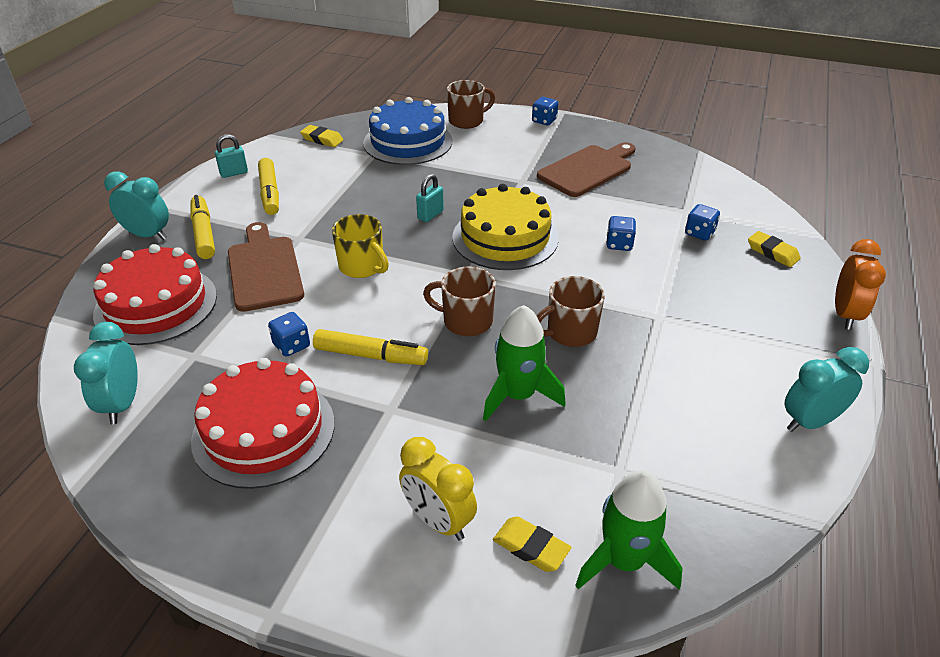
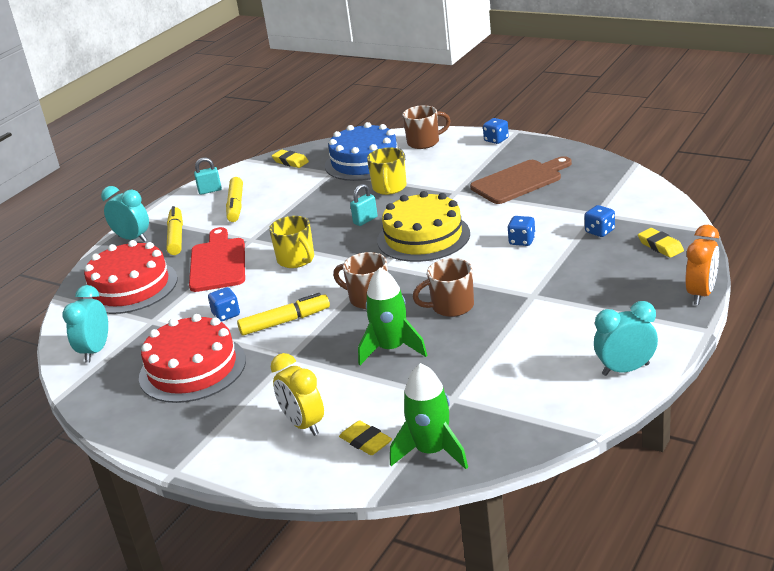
camera: 15 degrees right, 10 degrees down
brown cutting board [228,222,304,312] -> red cutting board [189,227,245,292]
yellow marker [313,329,428,365] -> yellow marker turned 45 degrees counterclockwise [237,293,330,336]
none -> yellow mug [367,147,407,195]

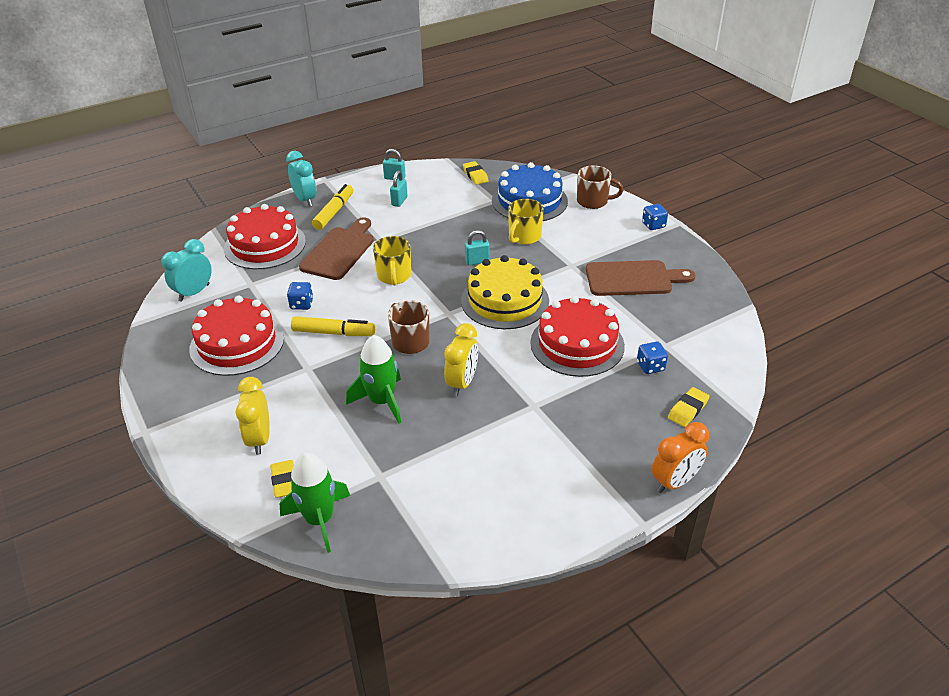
camera: 25 degrees right, 10 degrees up
red cutting board [189,227,245,292] -> brown cutting board [299,217,374,280]
yellow marker [226,177,243,222] -> turquoise padlock [390,171,407,207]
brown mug [413,258,474,317] -> yellow clock [444,323,478,396]
blue dice [507,216,536,246] -> red cake [530,296,625,377]
turquoise clock [594,301,658,376] -> none
yellow eraser [638,228,684,258] -> yellow eraser turned 45 degrees clockwise [668,387,709,427]

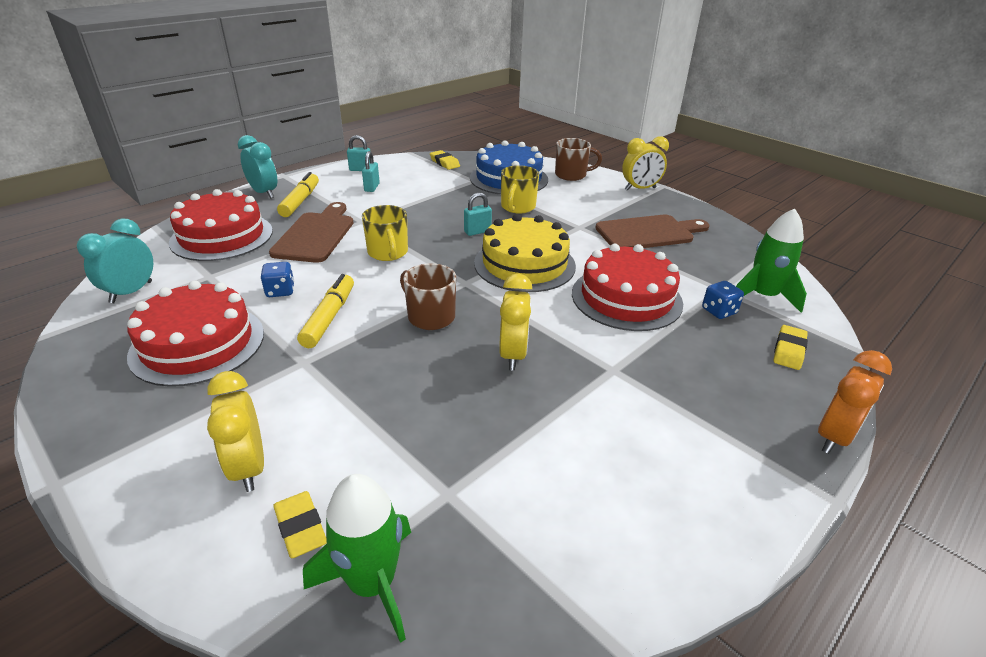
camera: 15 degrees left, 5 degrees down
yellow marker [291,316,375,336] -> yellow marker turned 75 degrees counterclockwise [297,274,354,348]
green rocket [346,335,401,423] -> green rocket moved to [736,208,807,313]
blue dice [642,204,668,230] -> yellow clock [622,136,669,191]

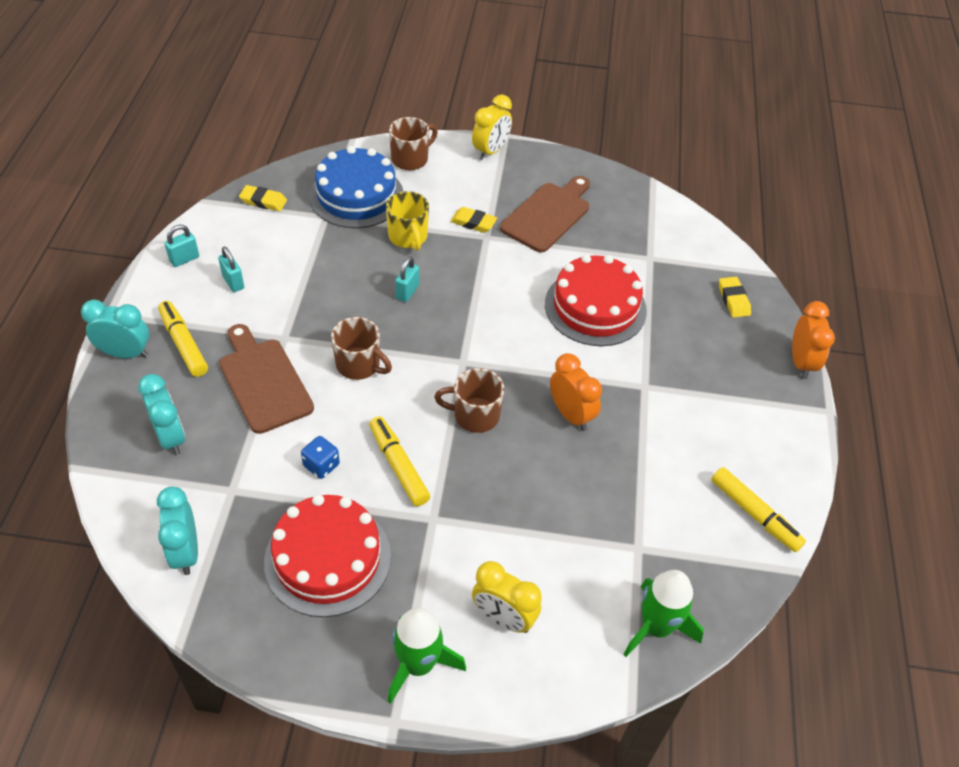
camera: 40 degrees left, 15 degrees up
red cake [169,189,273,261] -> turquoise clock [138,374,185,455]
yellow eraser [273,491,327,558] -> yellow eraser moved to [450,207,497,233]
yellow mug [362,205,408,261] -> brown mug [331,317,392,380]
yellow cake [474,214,576,292] -> none
yellow clock [499,274,532,371] -> orange clock [550,353,602,431]
blue dice [702,281,744,319] -> none
green rocket [736,208,807,313] -> green rocket moved to [387,608,466,704]
none -> yellow marker [711,467,806,552]

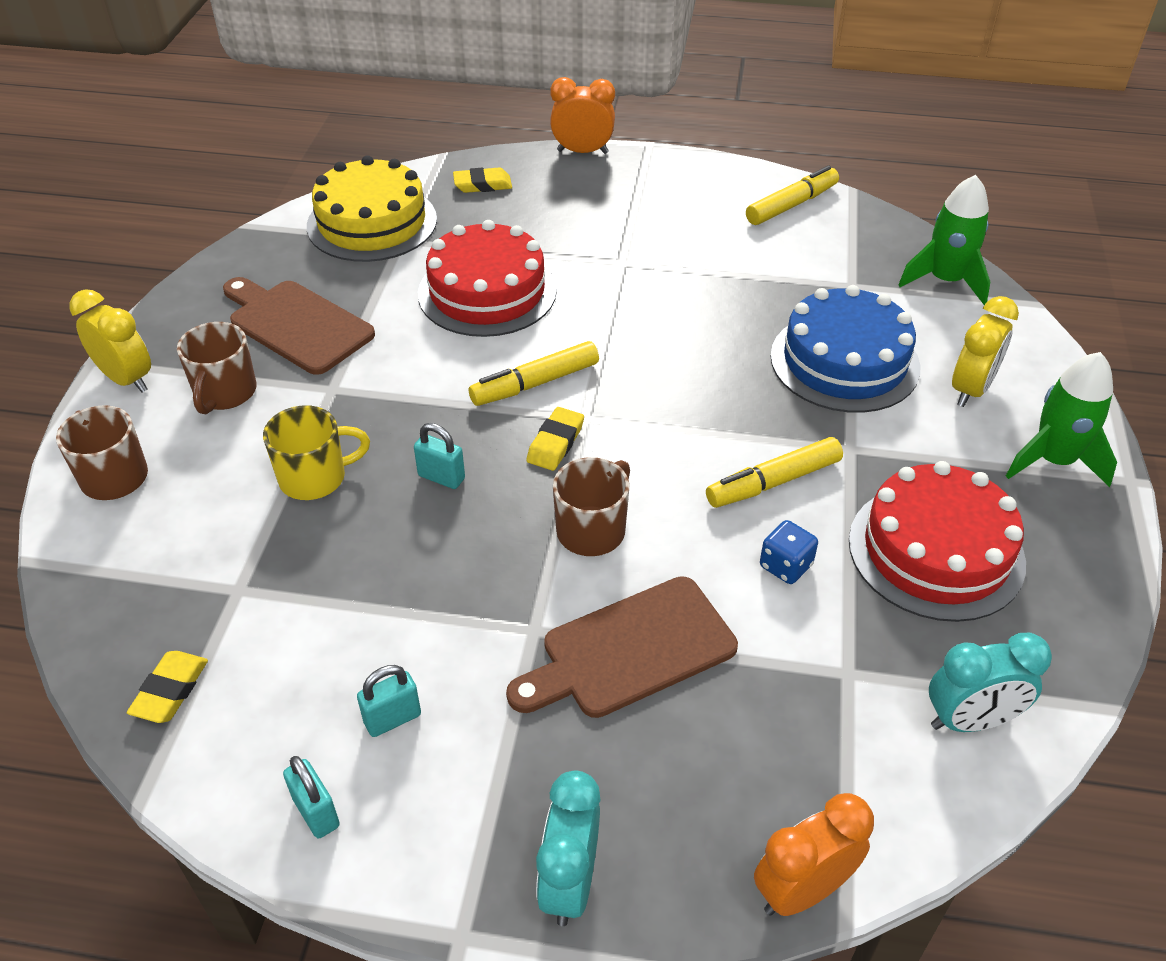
camera: 85 degrees left, 5 degrees down
turquoise clock [138,374,185,455] -> none
yellow marker [158,301,208,377] -> yellow marker moved to [469,341,599,406]
blue cake [309,146,404,228] -> blue cake moved to [770,285,920,413]
brown mug [434,368,504,433] -> brown mug moved to [177,322,256,414]
yellow eraser [450,207,497,233] -> yellow eraser moved to [526,407,584,471]
orange clock [550,353,602,431] -> orange clock moved to [754,793,874,916]
none -> yellow cake [307,155,437,262]

